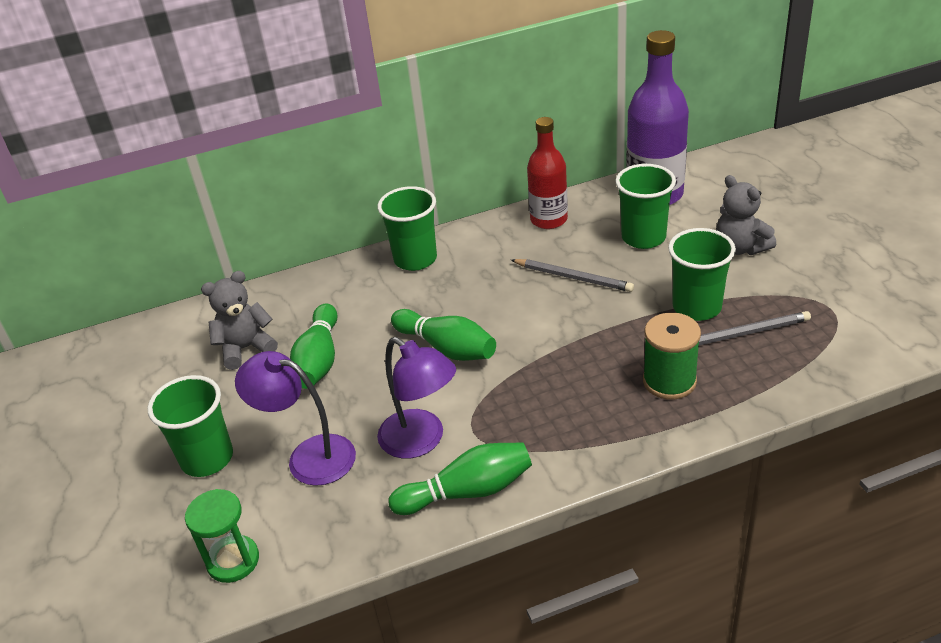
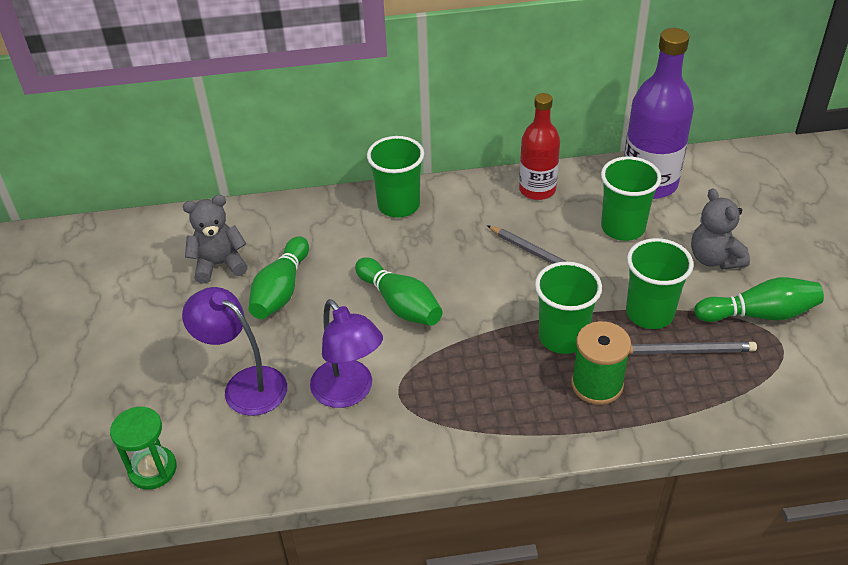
camera: 10 degrees right, 5 degrees up
green cup [147,375,233,477] -> green cup moved to [535,262,602,354]
green bowling pin [388,442,532,515] -> green bowling pin moved to [694,277,824,322]

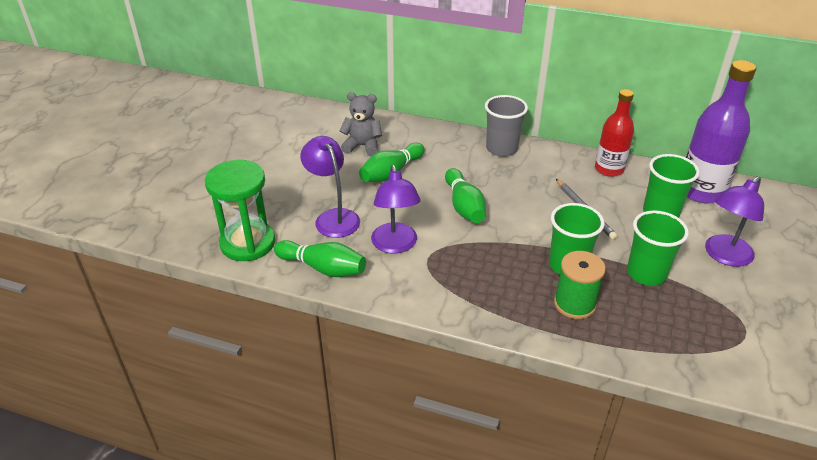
camera: 25 degrees right, 5 degrees down
green hourglass [110,407,177,490] -> green hourglass [205,160,275,261], size x1.64
green cup [367,136,424,218] -> grey cup [485,95,528,157]
grey pencil [629,342,757,354] -> none
grey teddy bear [691,188,750,270] -> purple lamp [705,176,764,267]
green bowling pin [694,277,824,322] -> green bowling pin moved to [274,240,366,277]

